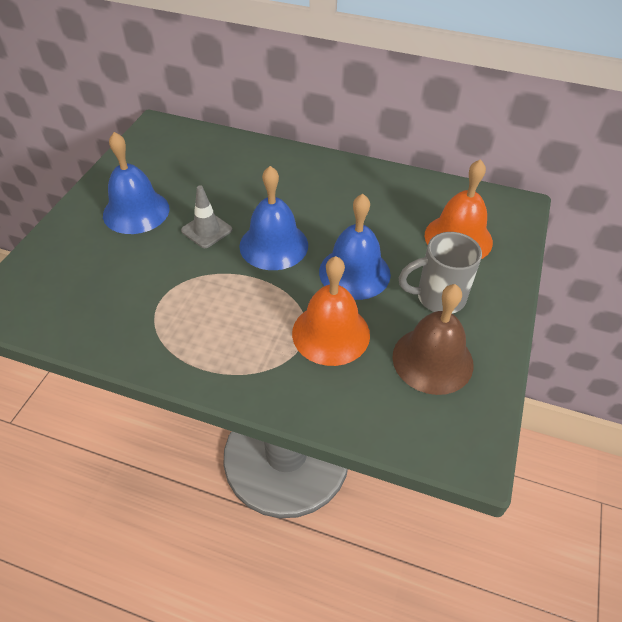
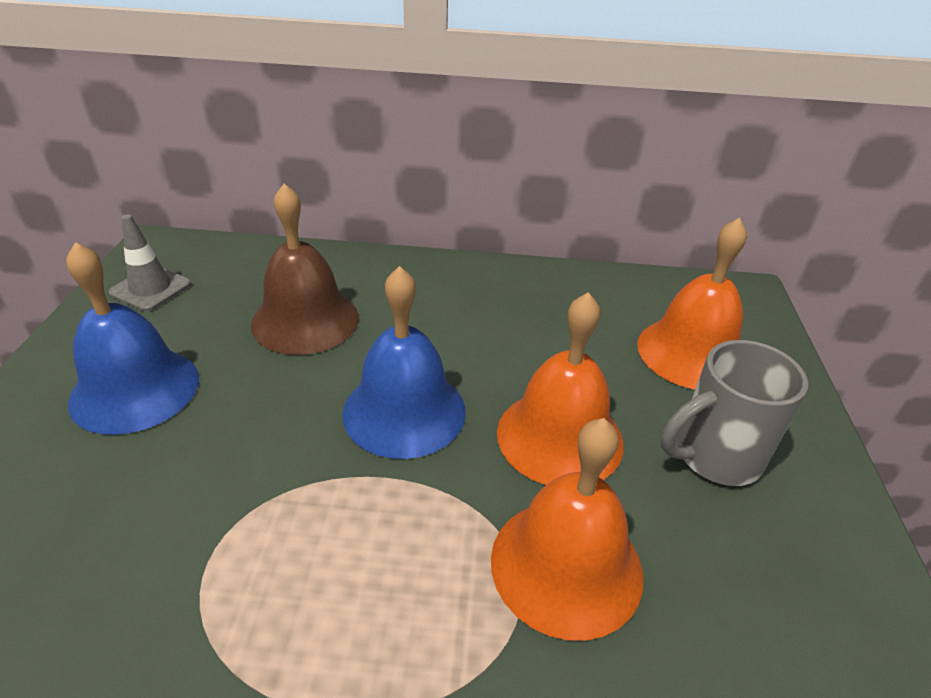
camera: 15 degrees left, 10 degrees down
grey traffic cone [181,185,232,248] -> grey traffic cone moved to [108,214,191,311]
blue bell [319,194,391,300] -> orange bell [497,292,624,485]
brown bell [392,284,474,395] -> brown bell moved to [251,184,359,355]

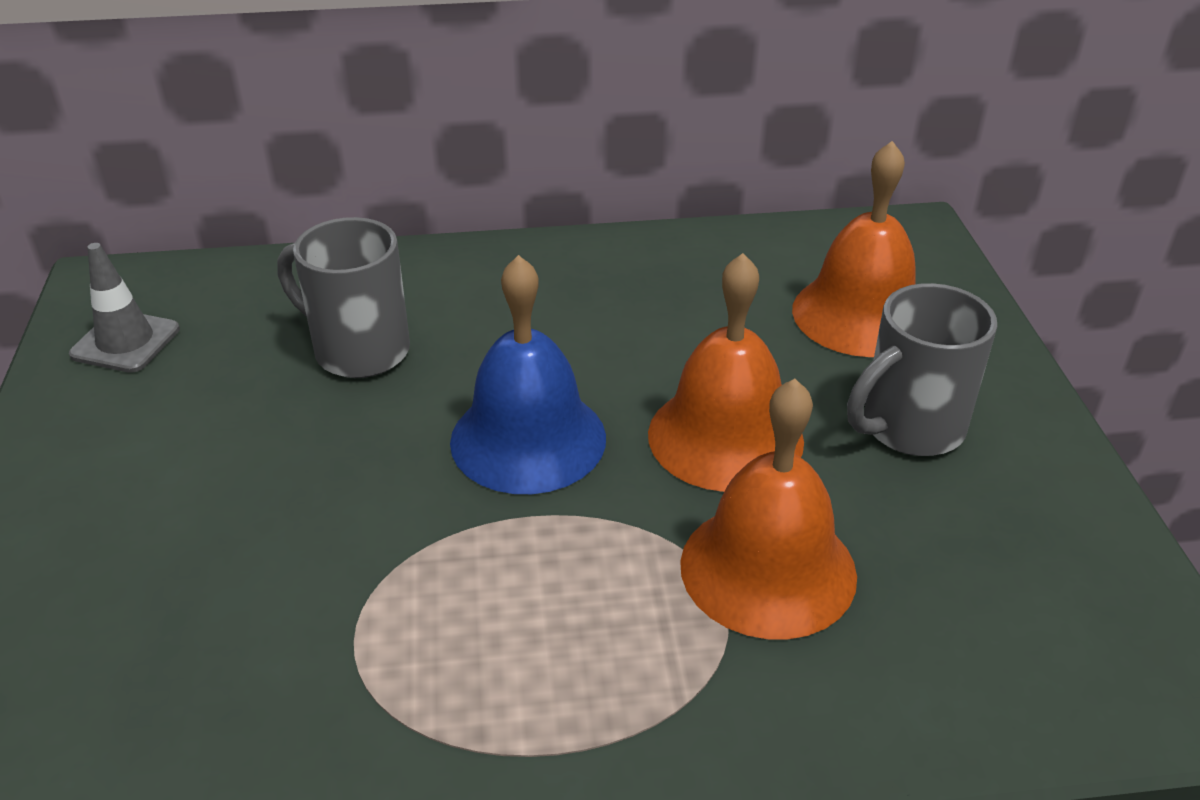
camera: 10 degrees left, 0 degrees up
blue bell [66,242,199,435] -> none
brown bell [251,184,359,355] -> grey mug [277,217,410,378]

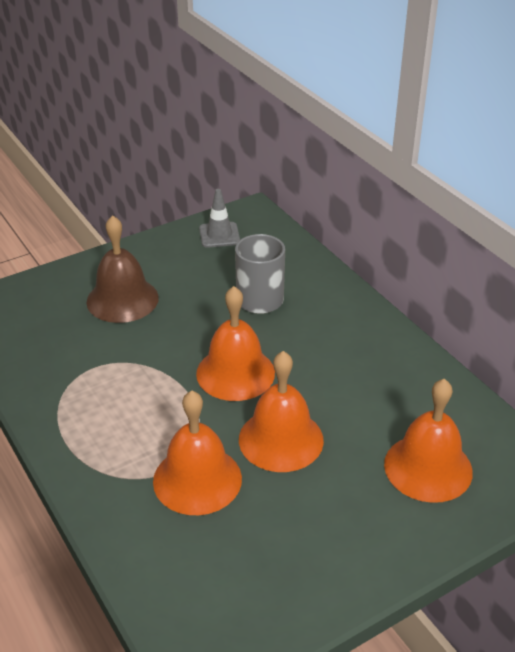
camera: 65 degrees right, 0 degrees up
blue bell [450,255,606,494] -> orange bell [196,286,275,401]
grey mug [847,283,997,456] -> none
none -> brown bell [86,215,159,323]

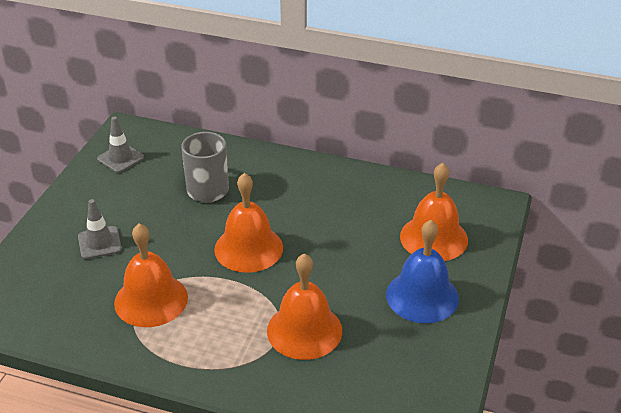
camera: 40 degrees left, 0 degrees up
brown bell [86,215,159,323] -> grey traffic cone [78,199,122,259]
orange bell [239,351,324,472] -> orange bell moved to [114,223,188,327]
none -> blue bell [386,220,459,323]

